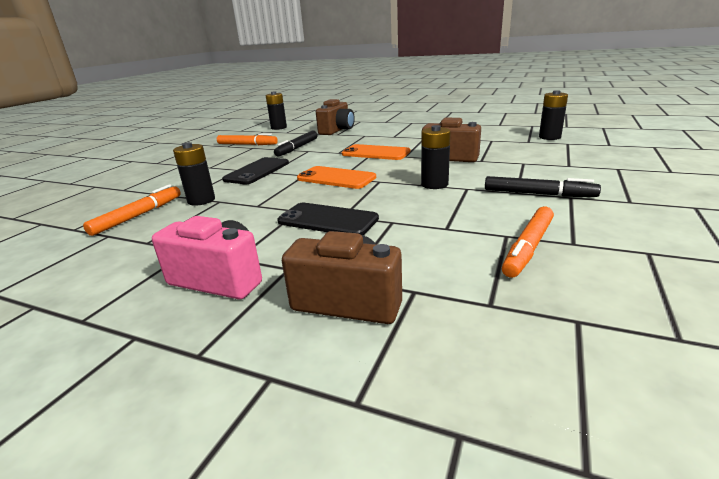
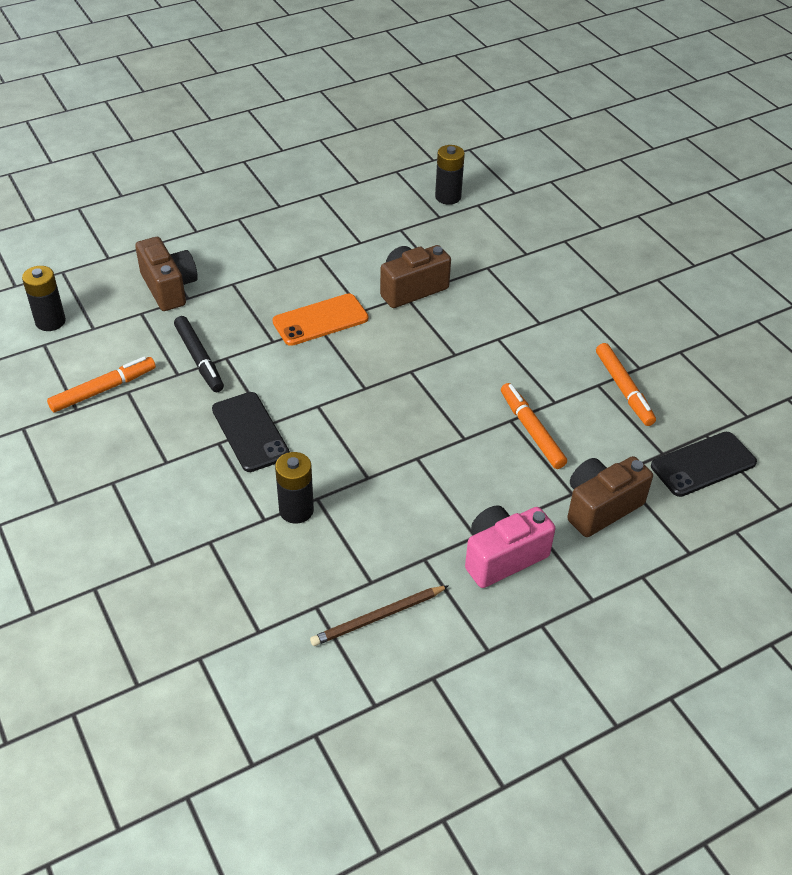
camera: 55 degrees left, 20 degrees up
orange marker [83,184,181,236] -> orange marker moved to [501,383,567,469]
black phone [277,203,379,235] -> black phone moved to [651,432,757,497]
orange phone [297,166,376,189] -> none
black battery [421,125,451,189] -> none
black marker [485,176,601,197] -> none
none -> brown pencil [310,585,449,646]

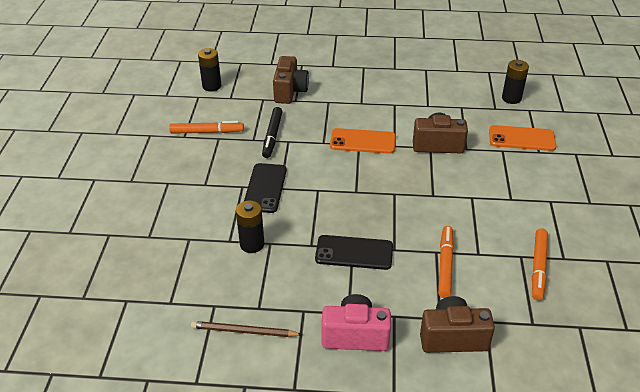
camera: 35 degrees right, 5 degrees down
black phone [651,432,757,497] -> black phone moved to [315,235,393,270]
none -> orange phone [489,125,556,151]

